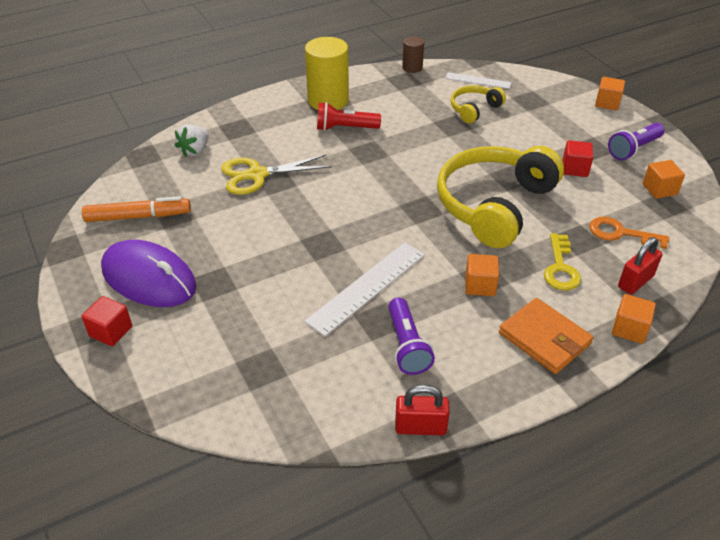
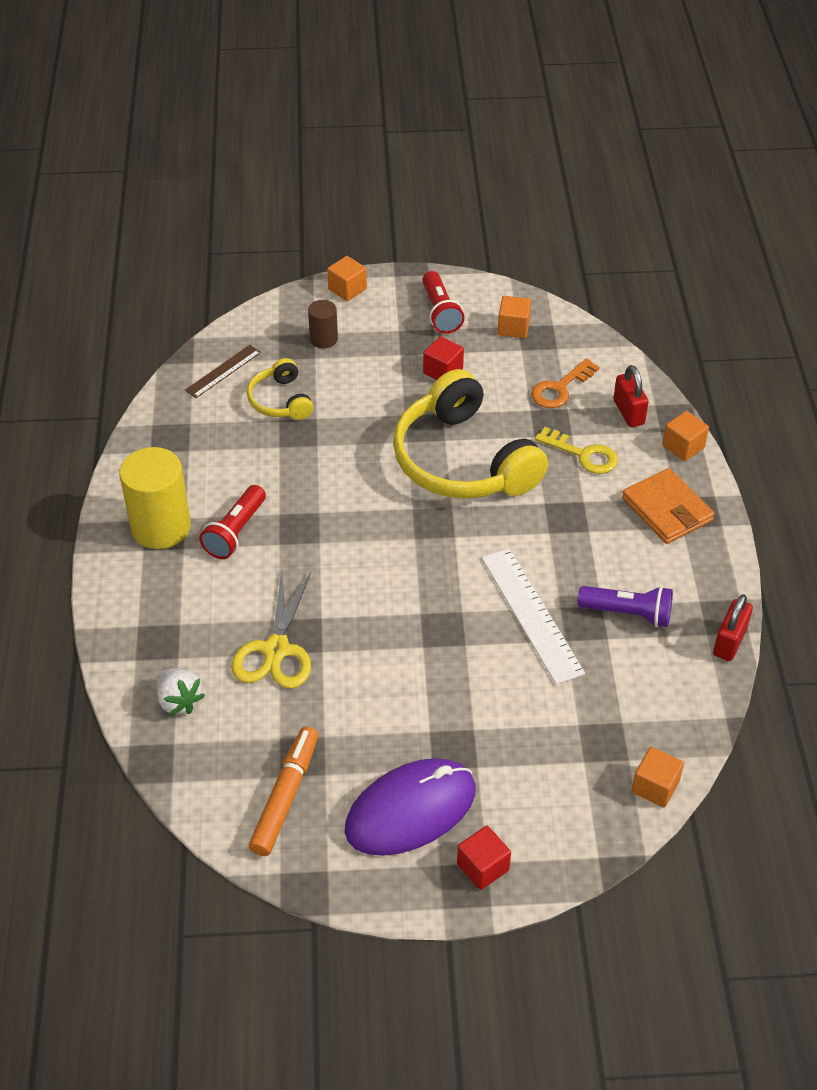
camera: 65 degrees left, 5 degrees up
brown cylinder [402,36,424,73] -> brown cylinder moved to [308,300,338,348]
white ruler [445,72,512,89] -> brown ruler [185,345,261,398]
orange cube [465,254,499,296] -> orange cube moved to [631,747,684,808]
orange wallet [499,298,593,374] -> orange wallet turned 75 degrees clockwise [622,468,715,544]
purple flashlight [608,123,664,160] -> red flashlight [422,271,465,334]

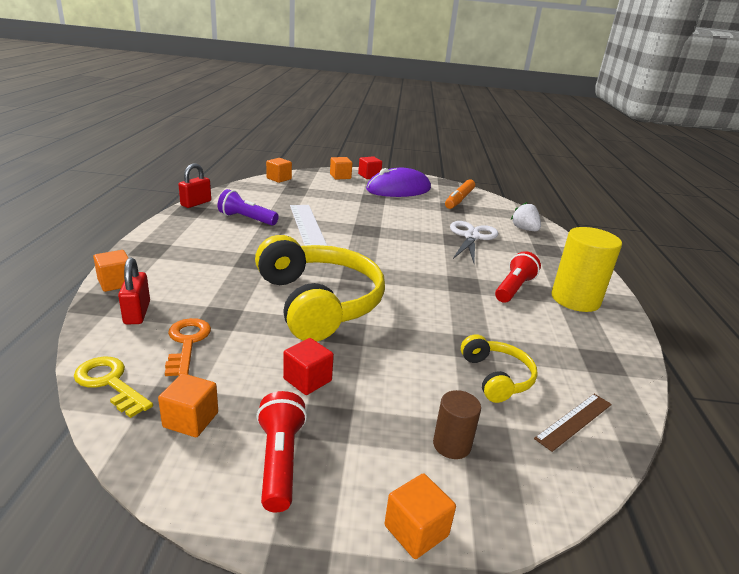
camera: 175 degrees left, 20 degrees down
yellow scissors [231,571,311,689] -> white scissors [450,221,498,263]
orange key [531,358,599,408] -> orange key turned 60 degrees counterclockwise [165,318,211,376]
yellow key [535,427,618,474] -> yellow key moved to [74,357,153,418]
orange wallet [622,468,715,544] -> none
none -> orange cube [330,157,352,180]

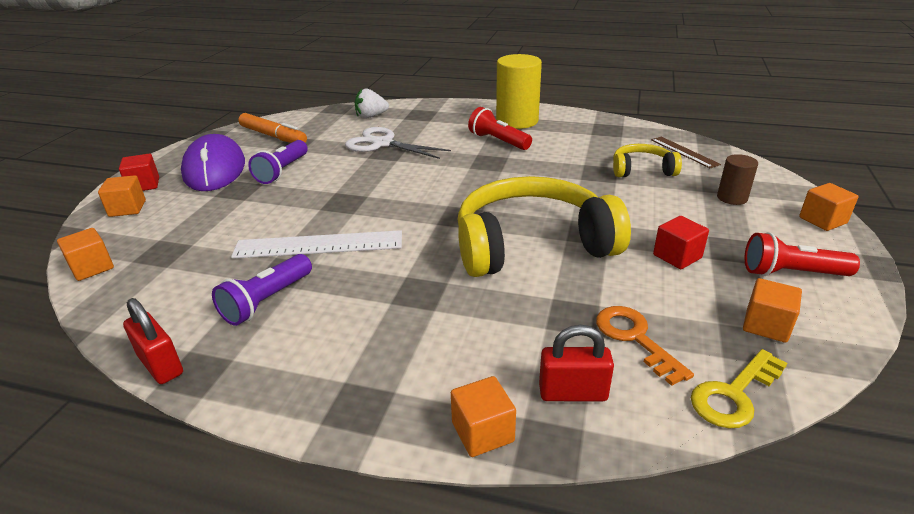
camera: 75 degrees left, 5 degrees up
orange key [165,318,211,376] -> orange key turned 60 degrees clockwise [596,306,694,386]
none -> purple flashlight [248,140,308,184]

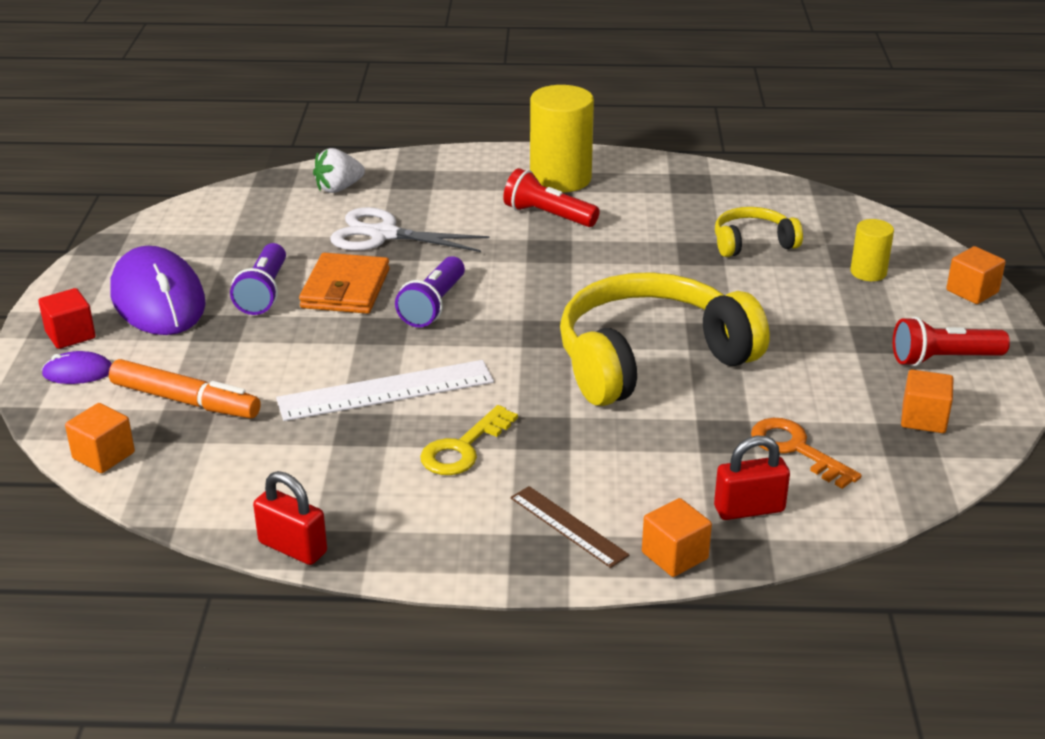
camera: 15 degrees left, 0 degrees up
orange cube [98,175,146,217] -> purple mouse [42,351,112,384]
purple flashlight [212,254,312,326] -> purple flashlight moved to [395,256,465,328]
orange marker [238,113,307,143] -> orange marker moved to [109,359,261,418]
brown ruler [651,137,721,168] -> brown ruler moved to [510,486,629,568]
red cube [653,216,709,269] -> none
yellow key [691,349,787,429] -> yellow key moved to [420,405,518,475]
brown cylinder [717,154,758,205] -> yellow cylinder [850,219,894,281]
none -> orange wallet [299,253,390,314]

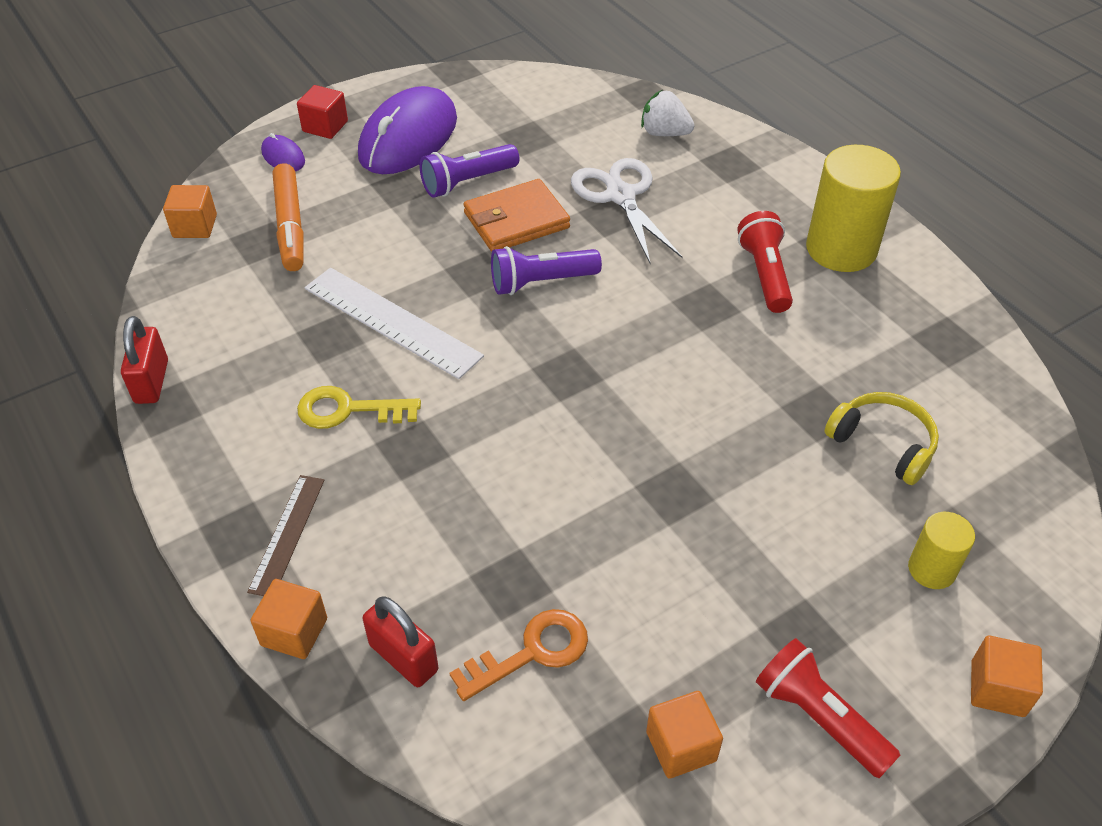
camera: 55 degrees right, 15 degrees up
yellow headphones [560,272,770,406] -> none
orange key [751,418,862,489] -> orange key turned 45 degrees clockwise [450,609,588,701]

